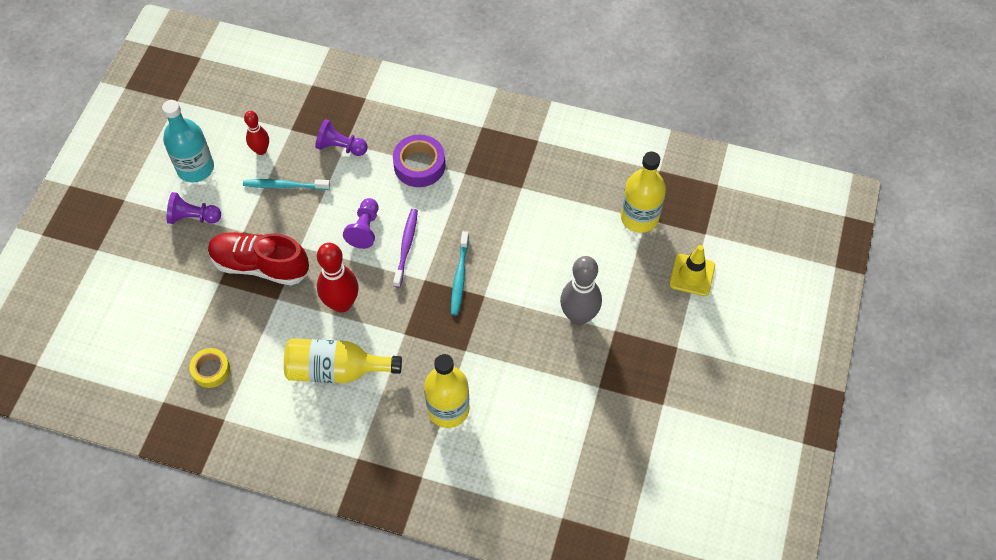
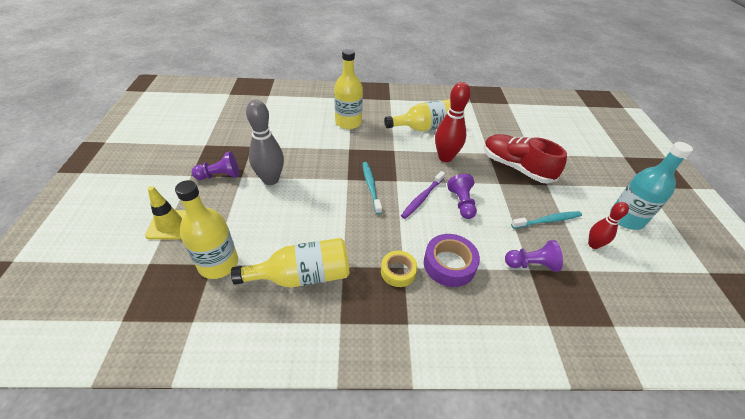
camera: 160 degrees right, 15 degrees down
purple pawn [166,192,221,224] -> purple pawn moved to [192,151,239,180]
yellow tape [190,348,230,388] -> yellow tape moved to [381,251,418,287]
red shoe [208,232,310,285] -> red shoe turned 135 degrees counterclockwise [484,134,567,184]
purple toothbrush [393,209,418,288] -> purple toothbrush turned 45 degrees clockwise [401,171,445,219]
none -> yellow bottle [231,238,349,288]

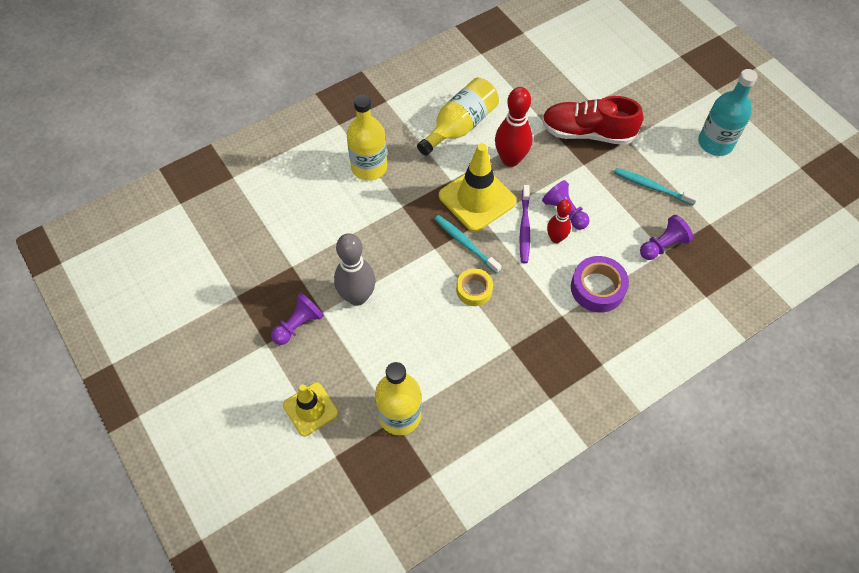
camera: 30 degrees left, 15 degrees up
yellow bottle [231,238,349,288] -> none
yellow tape [381,251,418,287] -> yellow tape moved to [456,269,493,306]
turquoise toothbrush [511,211,582,229] -> turquoise toothbrush turned 105 degrees counterclockwise [614,168,698,205]
red bowling pin [588,202,629,249] -> red bowling pin moved to [547,200,572,243]
none -> yellow traffic cone [439,143,517,232]

